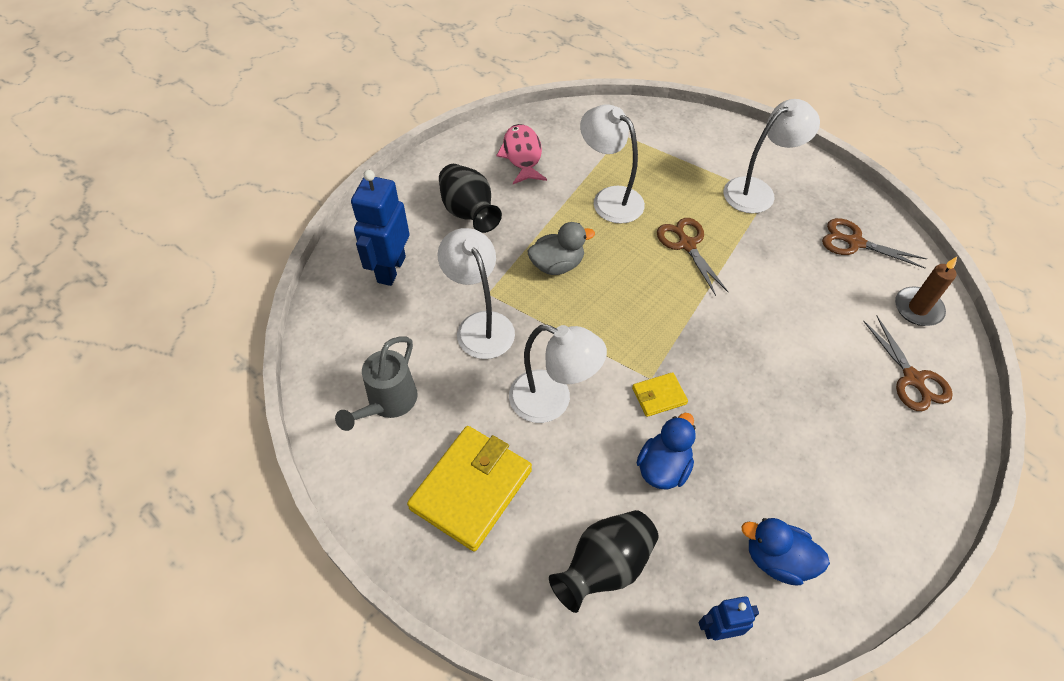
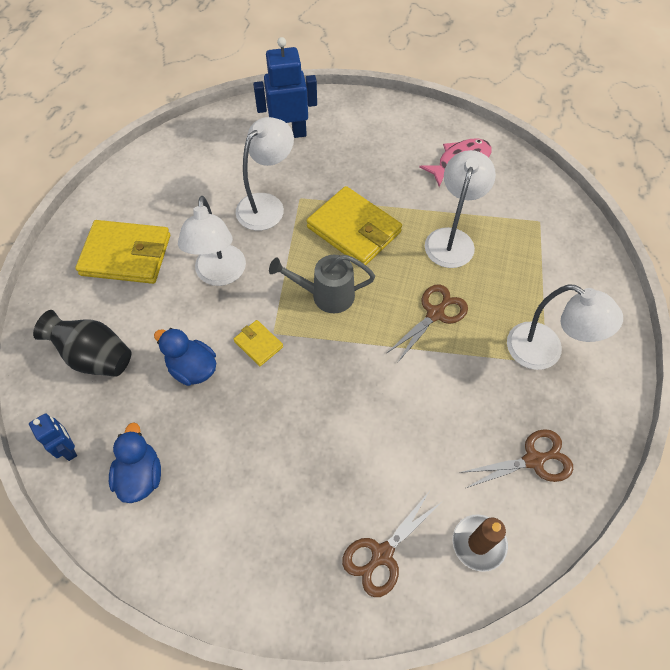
camera: 65 degrees right, 5 degrees up
grey watering can [335,336,418,431] -> grey watering can moved to [269,255,375,313]
black vase [439,164,502,233] -> none
grey duck [528,222,595,275] -> yellow wallet [306,186,402,265]
blue duck [637,413,696,490] -> blue duck turned 150 degrees counterclockwise [154,328,216,386]
brown scissors [822,218,927,268] -> brown scissors turned 75 degrees clockwise [459,429,573,488]

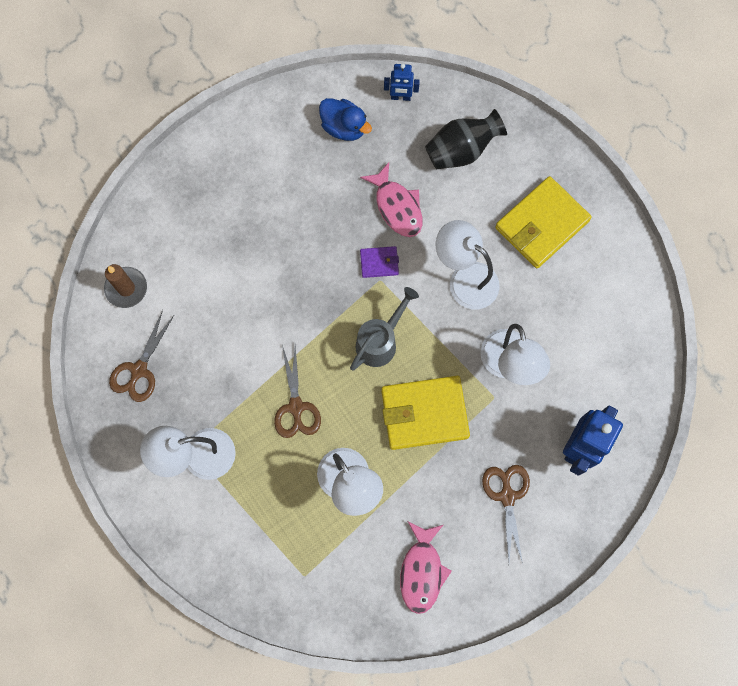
camera: 130 degrees right, 15 degrees up
blue duck [154,328,216,386] -> pink fish [360,162,423,237]
yellow wallet [233,320,283,366] -> purple wallet [360,246,399,278]
brown scissors [342,492,443,597] -> brown scissors moved to [482,465,530,564]

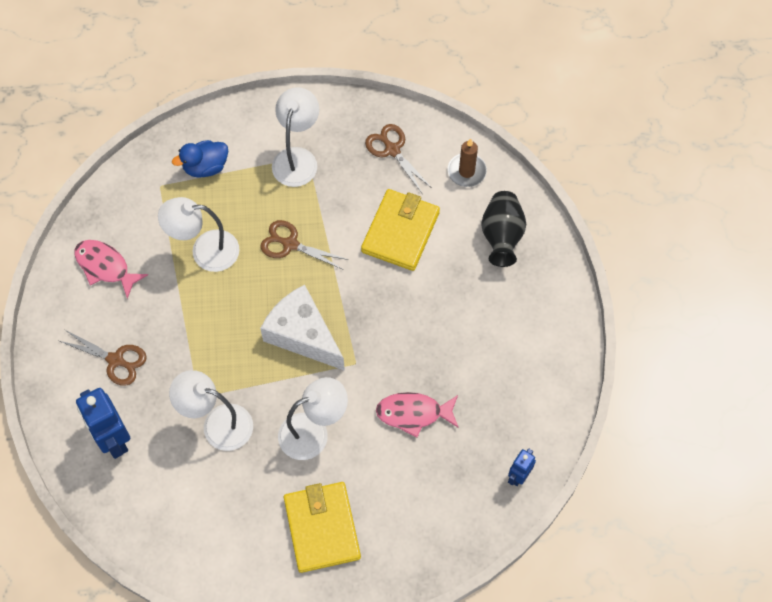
camera: 120 degrees right, 10 degrees down
blue duck [319,98,372,141] -> blue duck moved to [172,140,228,178]
grey watering can [350,287,419,371] -> white cheese [260,285,345,371]
purple wallet [360,246,399,278] -> none
yellow wallet [381,376,470,450] -> yellow wallet moved to [361,189,440,271]
black vase [425,109,507,169] -> black vase moved to [481,191,526,267]

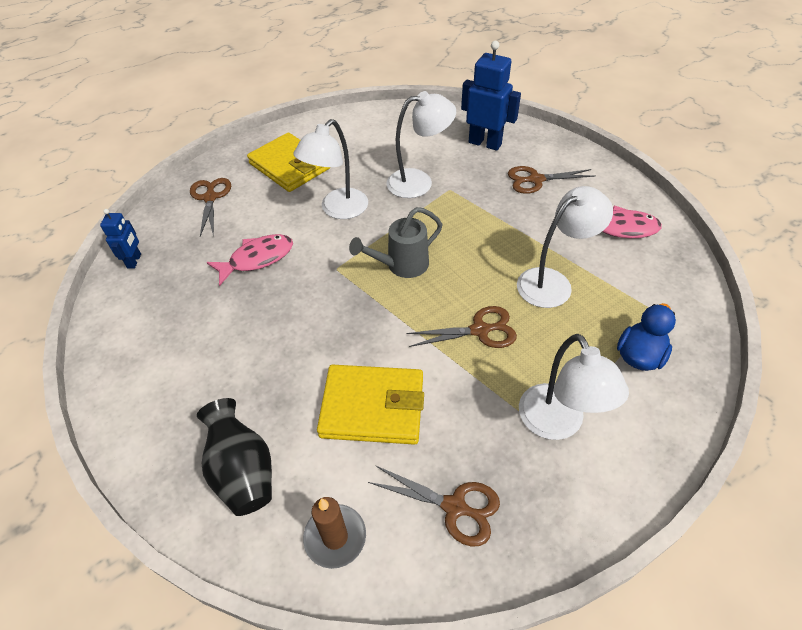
camera: 150 degrees right, 15 degrees down
white cheese [260,285,345,371] -> grey watering can [349,207,442,278]
yellow wallet [361,189,440,271] -> yellow wallet turned 75 degrees counterclockwise [317,365,424,445]
none -> brown scissors [190,178,231,237]

